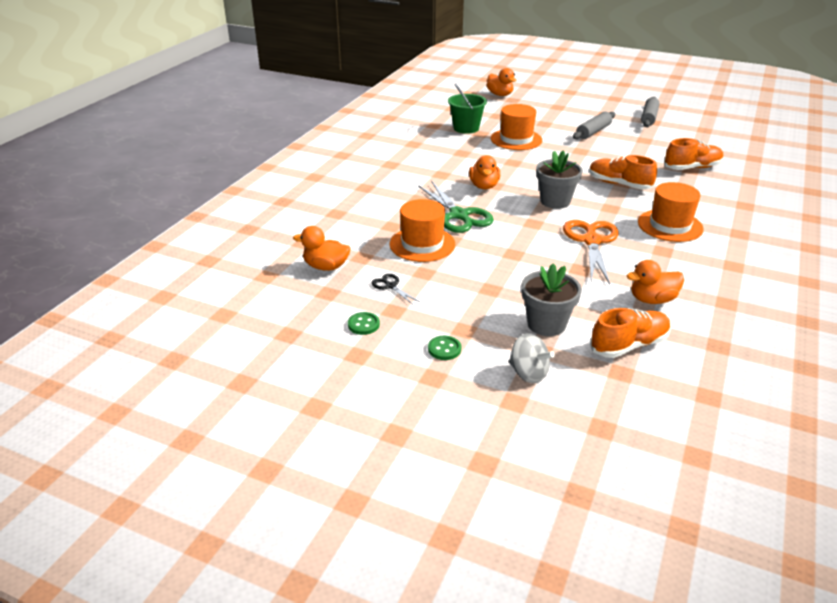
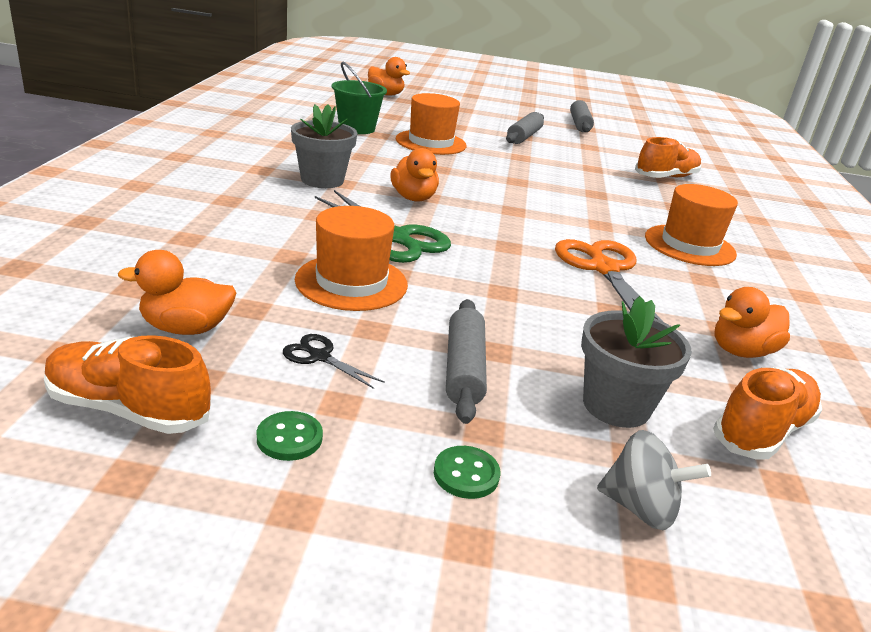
camera: 20 degrees left, 5 degrees down
grey flower pot [536,151,583,209] -> grey flower pot moved to [291,104,357,188]
orange shoe [589,155,657,190] -> orange shoe moved to [44,335,211,434]
none -> grey rolling pin [446,299,487,424]

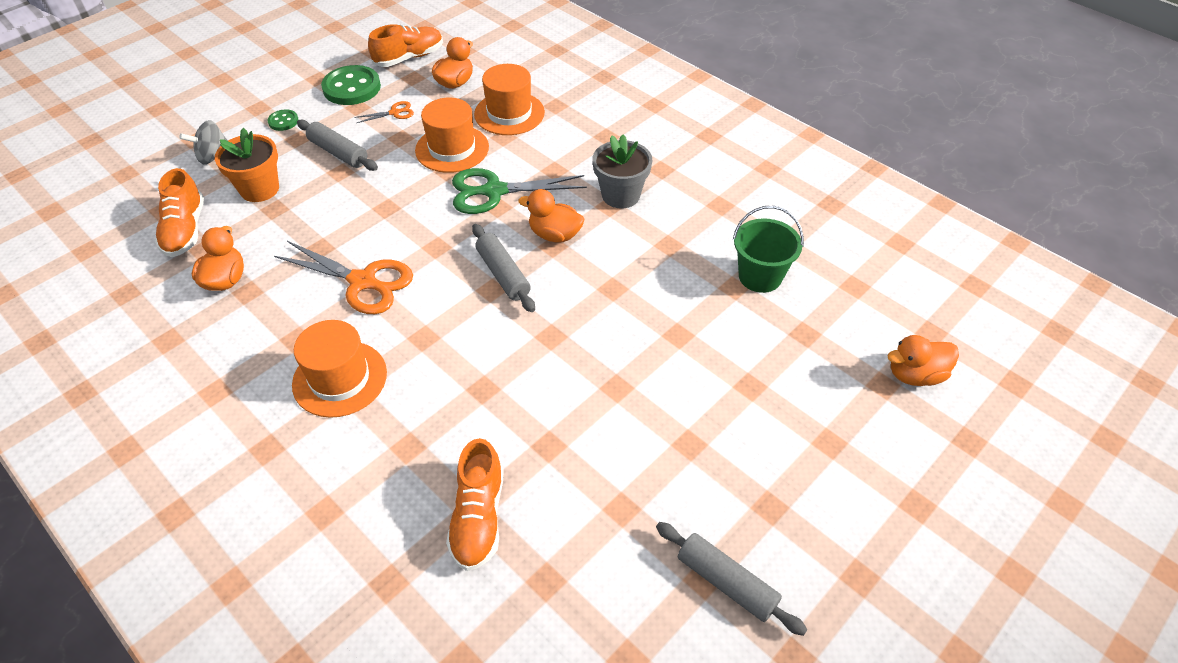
camera: 130 degrees right, 20 degrees up
green button [257,411,323,461] -> green button [321,65,381,105], size x2.01
black scissors [283,334,385,389] -> orange scissors [354,101,414,123]
orange hat [396,93,467,155] -> orange hat moved to [474,64,545,135]
grey rolling pin [506,112,544,144] -> grey rolling pin moved to [472,224,535,312]
grey flower pot [581,296,692,428] -> orange flower pot [215,128,279,202]

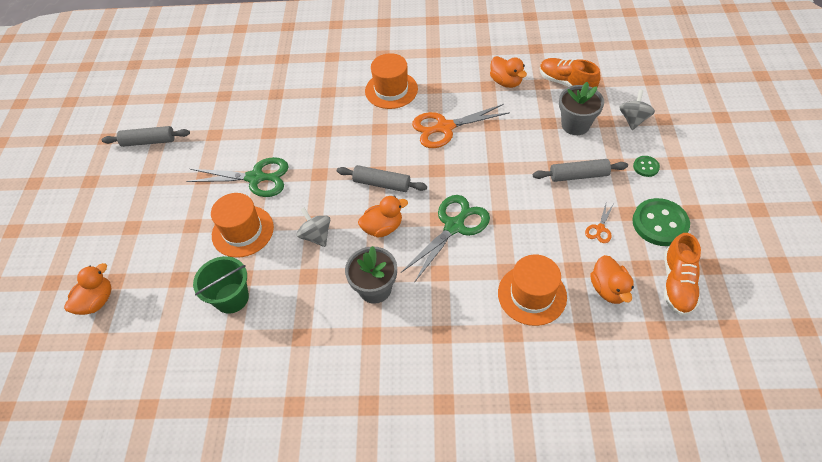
camera: 140 degrees right, 5 degrees up
orange flower pot [215,128,279,202] -> grey flower pot [559,82,604,135]
orange hat [415,98,489,173] -> orange hat moved to [211,193,274,258]
orange shoe [446,438,504,571] -> none
none -> green scissors [186,157,289,197]
none -> grey spinning top [297,207,330,247]

